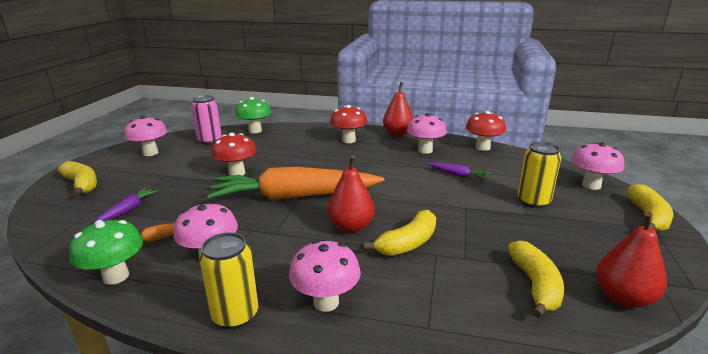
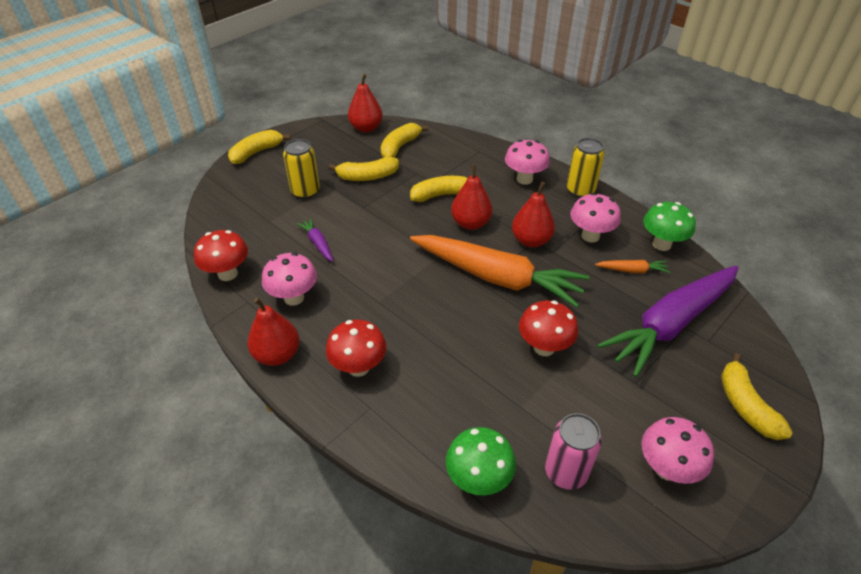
camera: 150 degrees left, 20 degrees up
purple carrot [93,188,157,224] -> purple carrot [597,266,738,377], size x2.49
pink mushroom [572,142,624,190] -> none
none -> yellow banana [329,157,399,181]
none -> red pear [512,182,555,247]

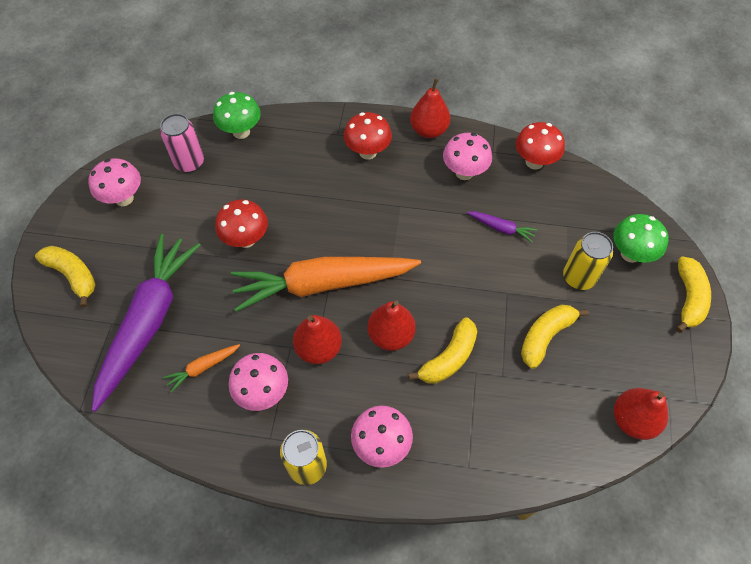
camera: 145 degrees right, 15 degrees up
yellow banana [381,123,429,158] -> none
green mushroom [643,202,696,251] -> green mushroom moved to [613,214,669,263]

